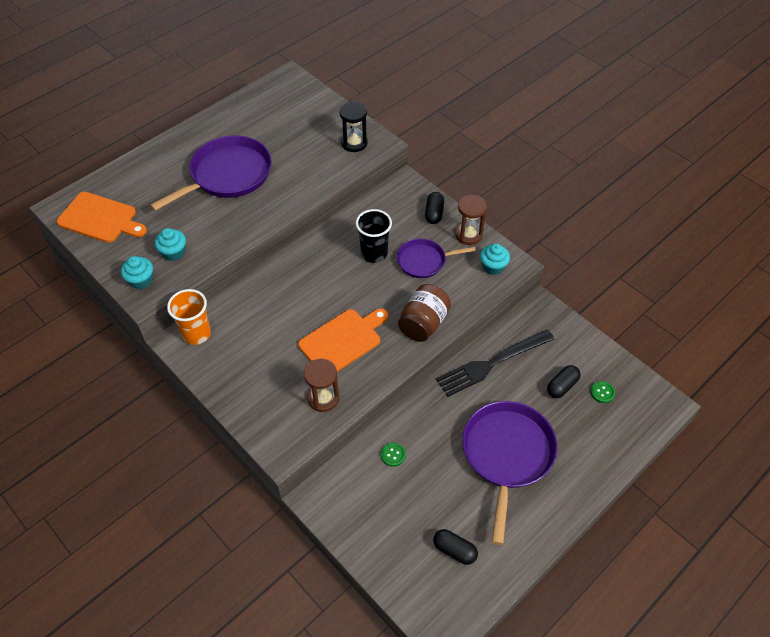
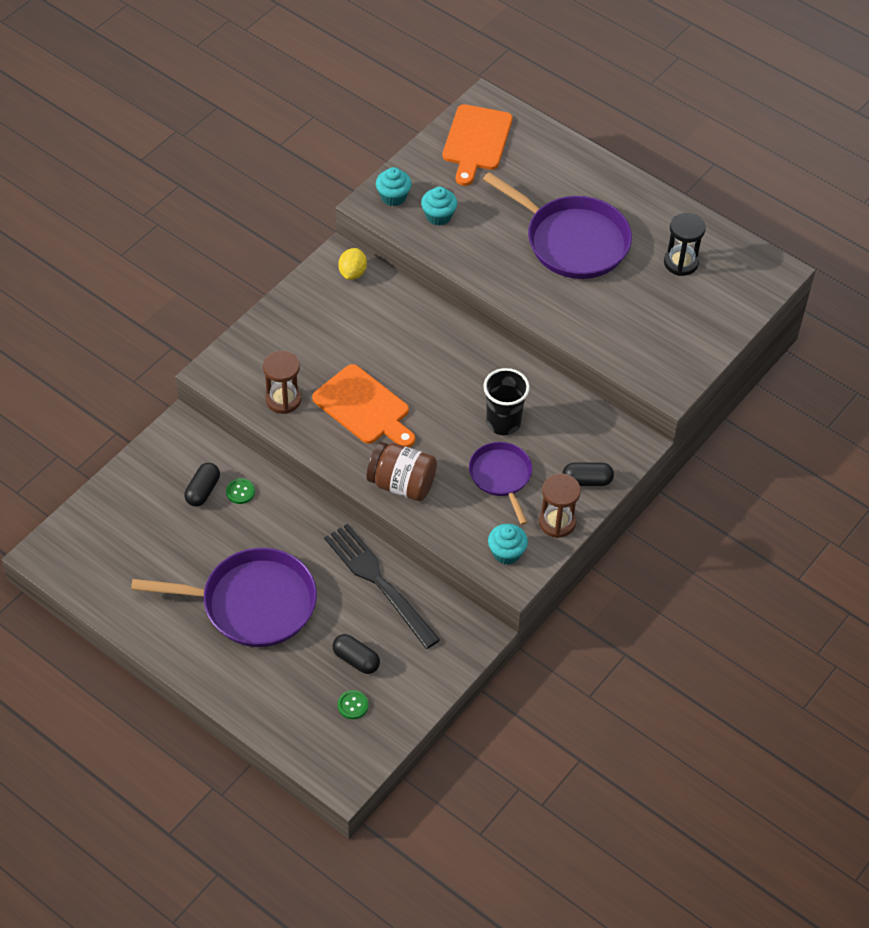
camera: 80 degrees right, 0 degrees up
orange cup [167,289,211,345] -> yellow lemon [338,248,367,280]
black hourglass [340,102,368,152] -> black hourglass moved to [664,213,706,276]
black capsule [433,529,478,565] -> black capsule moved to [184,463,220,507]

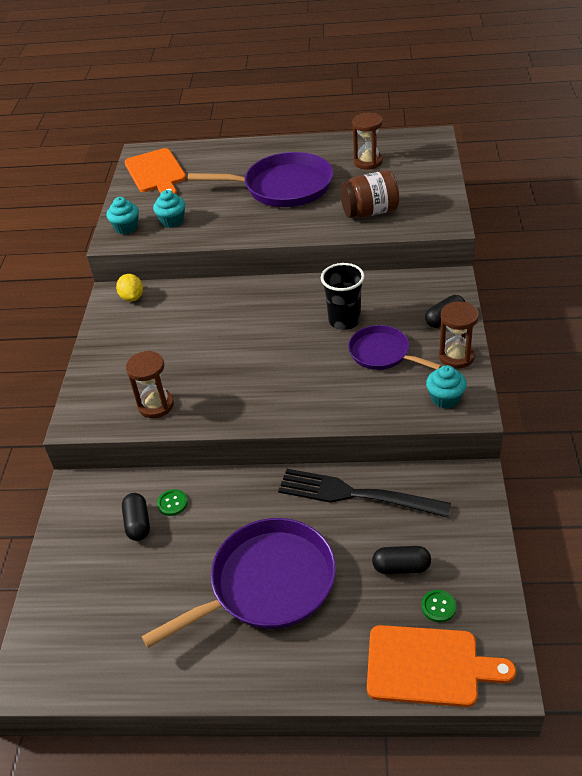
camera: 30 degrees left, 10 degrees down
orange cutting board [312,364,415,447] -> orange cutting board moved to [367,625,516,707]
brown jar [367,442,437,501] -> brown jar moved to [340,170,399,218]
black hourglass [664,213,706,276] -> brown hourglass [352,113,383,169]

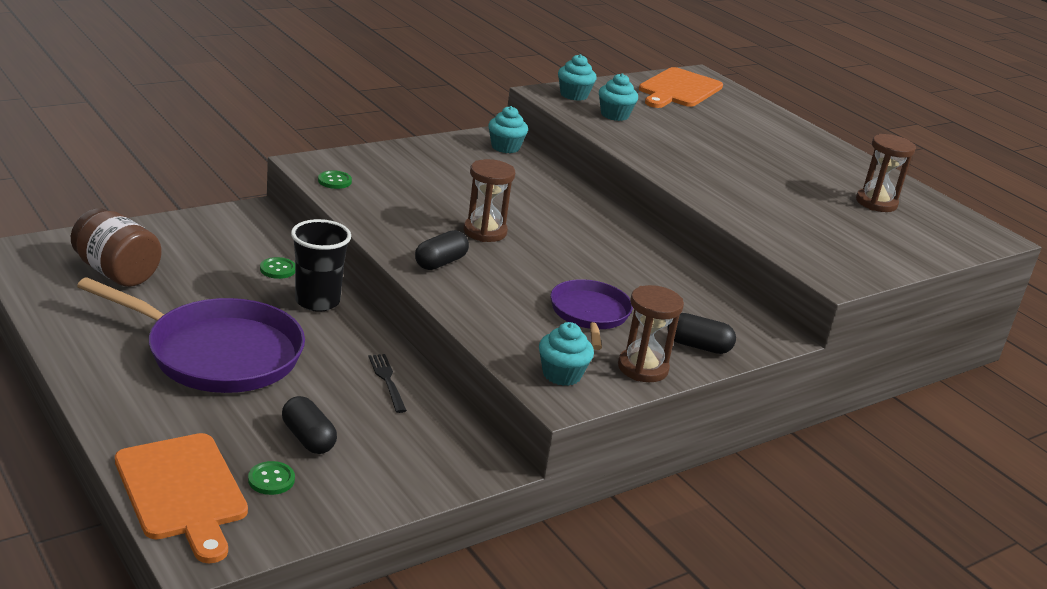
camera: 45 degrees right, 15 degrees down
yellow lemon [116,274,143,302] -> turquoise cupcake [488,106,528,153]
black capsule [122,493,150,541] -> black capsule moved to [415,230,469,270]
brown hourglass [126,351,174,418] -> brown hourglass moved to [463,159,515,242]
purple pan [188,152,333,207] -> none
black fork [278,469,451,518] -> black fork [368,354,407,413], size x0.45
black cup [321,263,365,330] -> black cup moved to [291,219,351,312]
brown jar [340,170,399,218] -> brown jar moved to [71,208,162,287]
none -> green button [318,170,352,189]

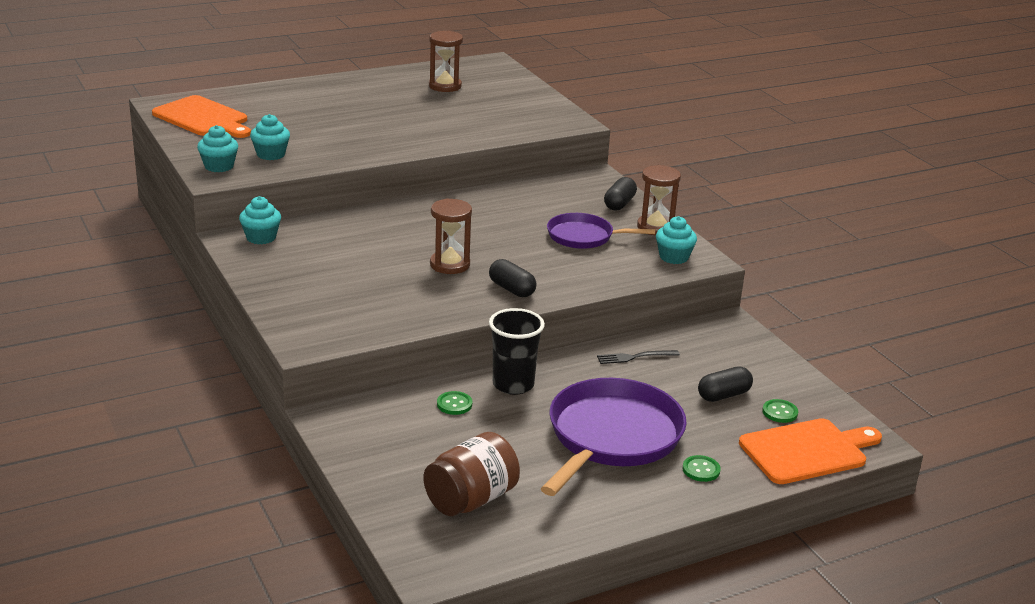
camera: 80 degrees left, 0 degrees up
green button [318,170,352,189] -> green button moved to [682,455,721,482]

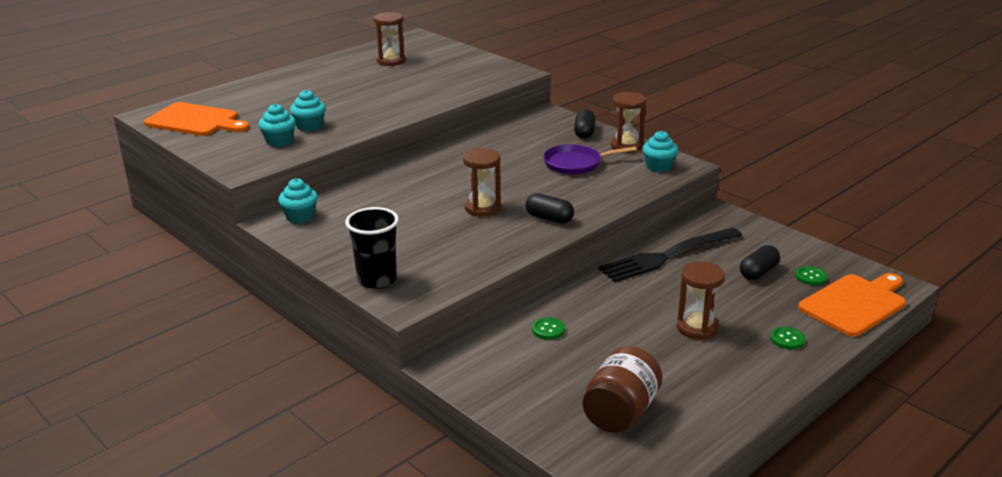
camera: 15 degrees left, 0 degrees up
turquoise cupcake [197,125,238,172] -> turquoise cupcake moved to [290,90,326,132]
black cup [489,308,545,395] -> black cup moved to [345,207,399,289]
purple pan [541,378,687,496] -> brown hourglass [677,261,725,340]
black fork [597,350,680,364] -> black fork [598,228,742,282], size x2.23

